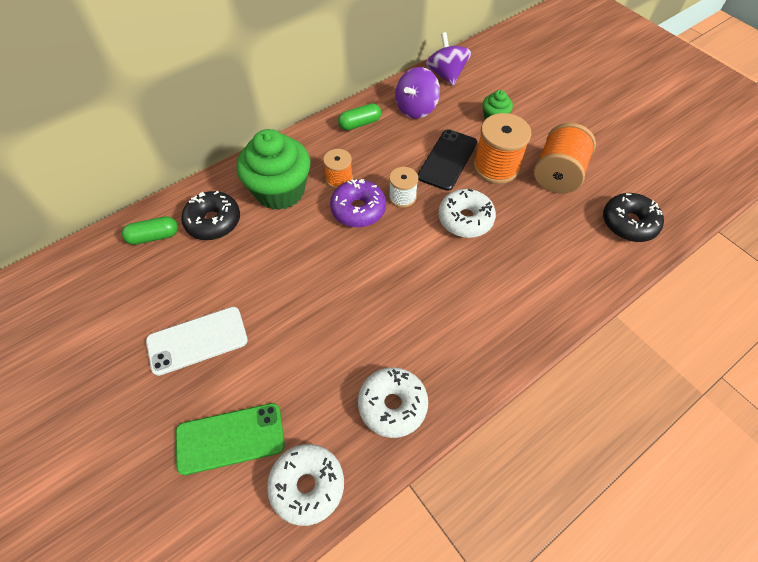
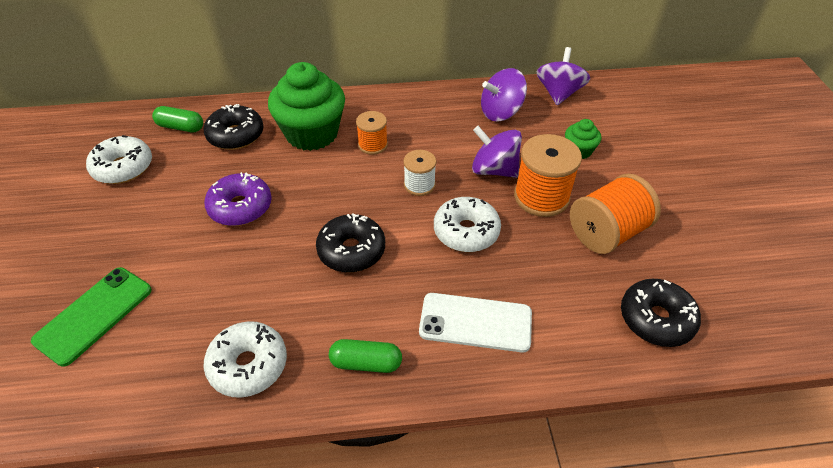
camera: 30 degrees right, 10 degrees down
white phone [146,307,248,376] -> white phone moved to [419,293,532,352]
green phone [176,403,285,475] -> green phone turned 75 degrees counterclockwise [31,267,152,367]
white donut [267,444,344,526] -> white donut moved to [86,135,152,184]
purple donut [330,179,386,228] -> purple donut moved to [204,172,272,226]
green capsule [338,103,381,131] -> green capsule moved to [329,339,402,373]
black phone [418,129,477,191] -> purple spinning top [472,126,522,178]
none -> black donut [316,213,385,272]

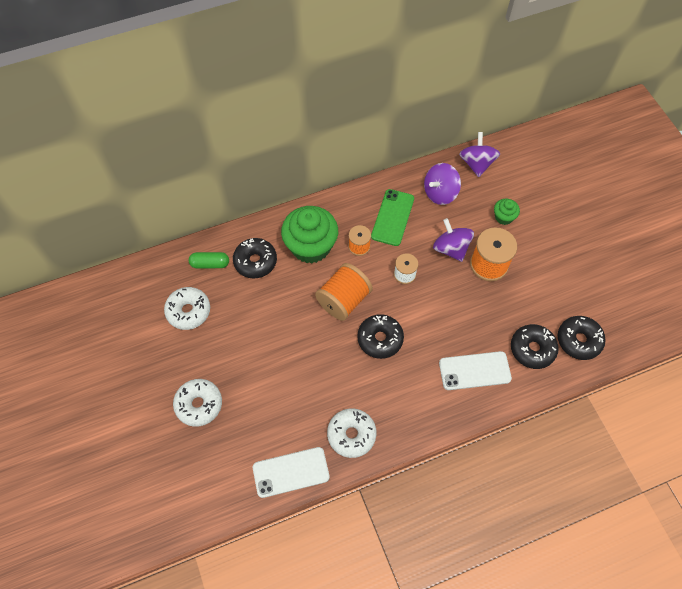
camera: 15 degrees left, 15 degrees up
green phone [31,267,152,367] -> green phone moved to [371,189,414,246]
purple donut [204,172,272,226] -> none
green capsule [329,339,402,373] -> none
white donut [434,197,501,252] -> white donut moved to [173,379,222,427]
purple spinning top [472,126,522,178] -> purple spinning top turned 45 degrees clockwise [433,218,474,262]
orange spool [570,173,661,254] -> orange spool moved to [315,263,373,321]
none -> white phone [253,447,330,498]
none -> black donut [511,324,559,369]

